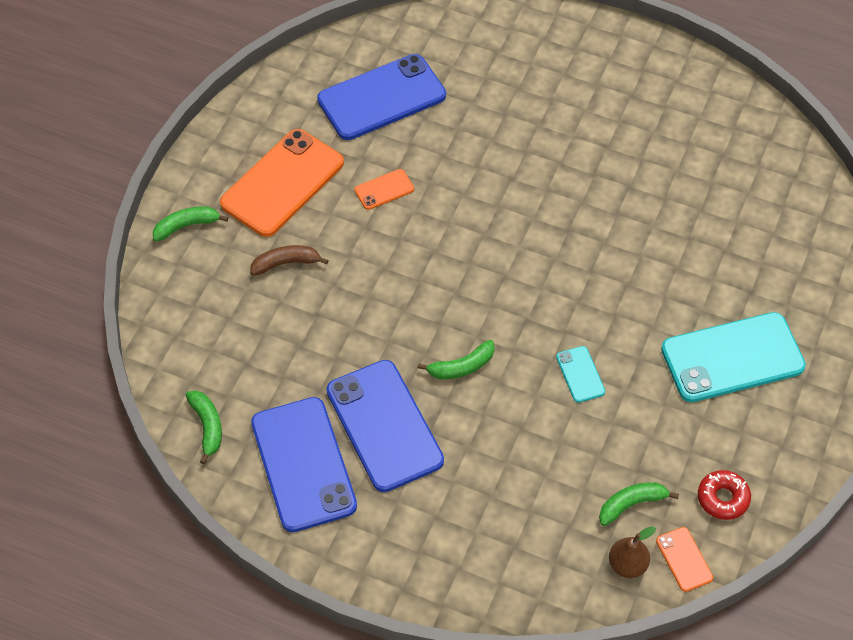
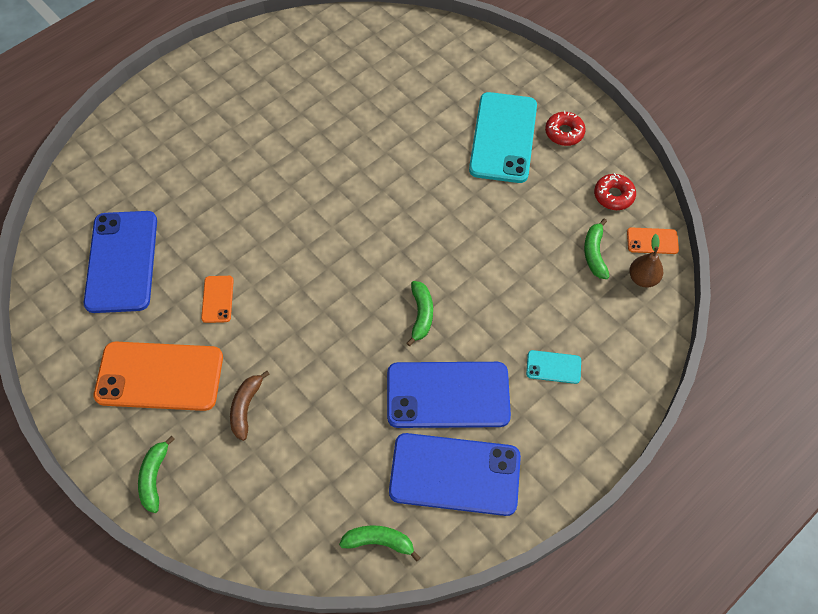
camera: 65 degrees left, 5 degrees up
orange phone [220,129,344,237] -> orange phone turned 60 degrees counterclockwise [94,342,223,411]
turquoise phone [556,346,605,403] -> turquoise phone moved to [526,350,581,384]
none -> red donut [545,111,586,146]

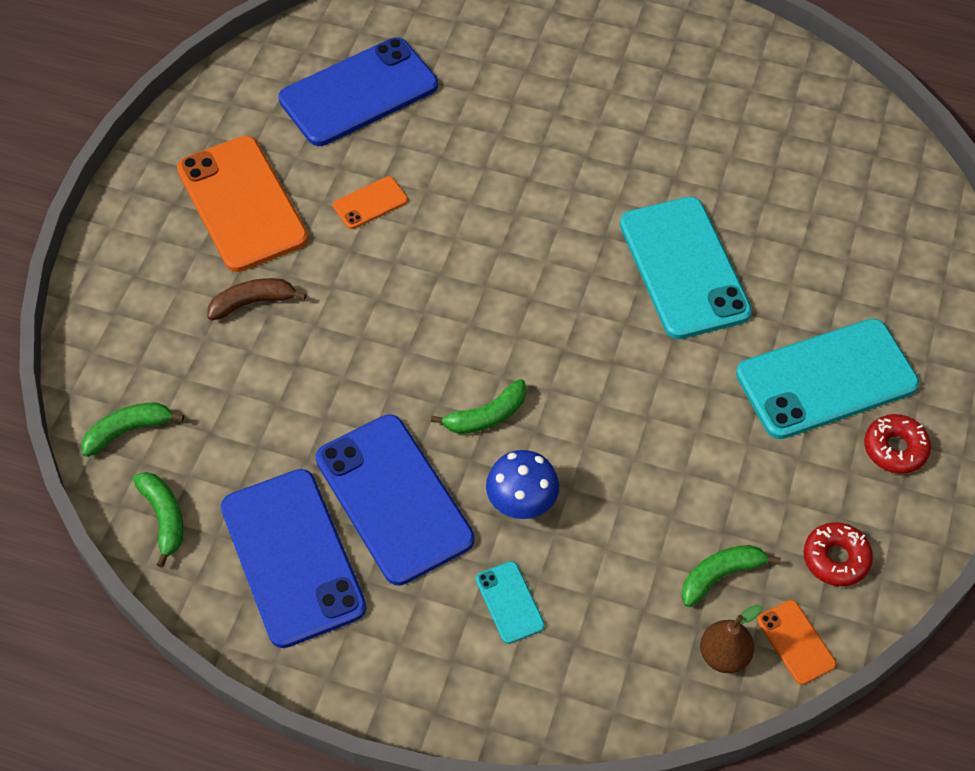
camera: 60 degrees right, 5 degrees down
green banana [138,436,175,513] -> green banana moved to [81,402,184,457]
none -> blue mushroom [486,450,559,519]
none -> turquoise phone [620,197,752,339]

